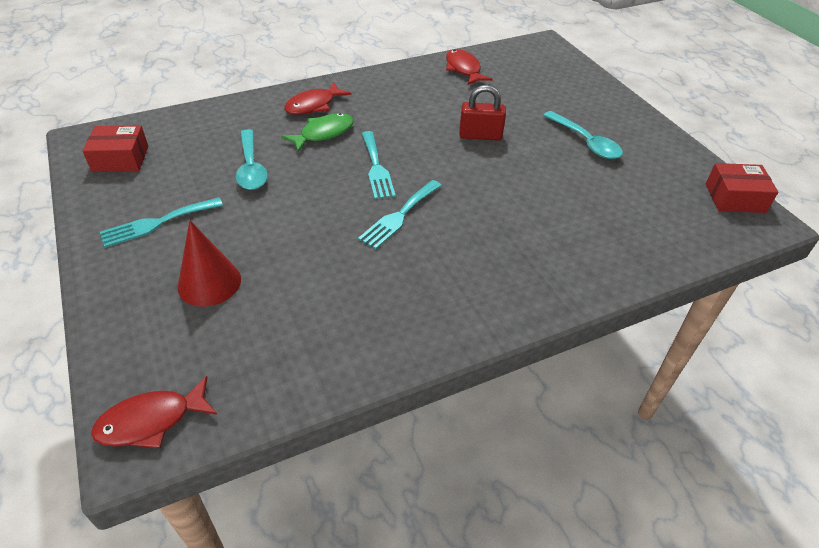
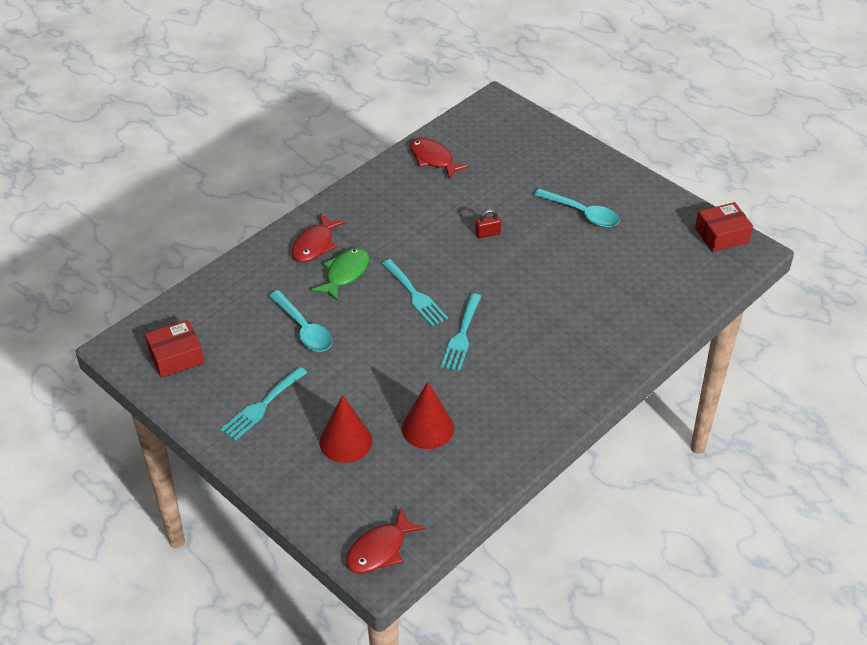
camera: 20 degrees left, 0 degrees up
red padlock [459,85,506,141] -> red padlock [475,209,501,239], size x0.60
none -> red cone [402,382,454,449]

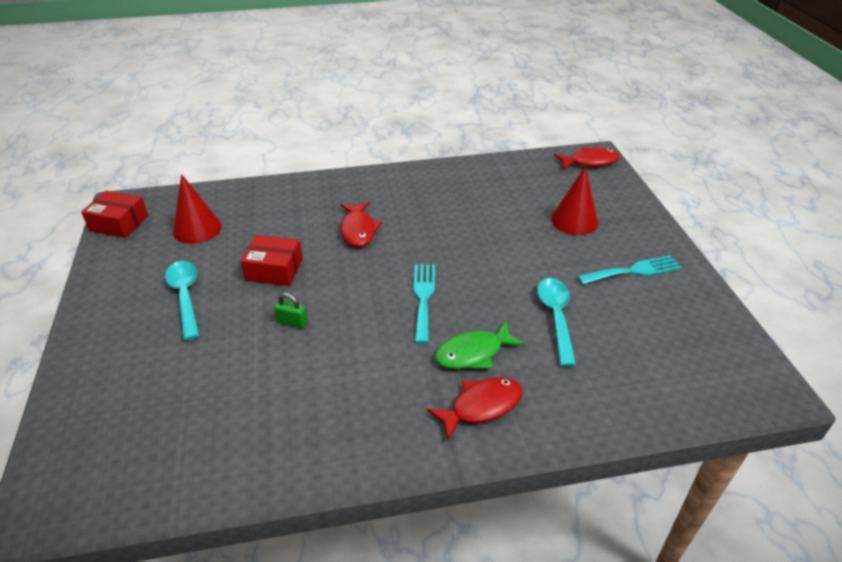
camera: 145 degrees left, 5 degrees down
red box [145,320,204,378] -> red box moved to [240,235,303,286]
red cone [402,382,454,449] -> red cone moved to [173,174,222,244]
red fish [410,138,469,179] -> red fish moved to [340,201,382,247]
turquoise fork [440,293,482,372] -> none
red padlock [475,209,501,239] -> green padlock [274,293,308,329]

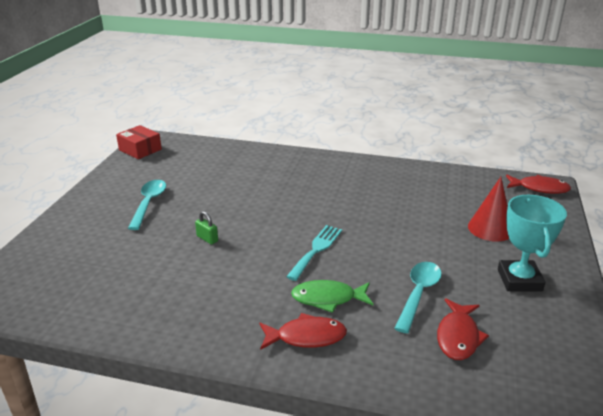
camera: 25 degrees right, 10 degrees down
red cone [173,174,222,244] -> none
red box [240,235,303,286] -> none
red fish [340,201,382,247] -> red fish moved to [437,298,489,360]
turquoise fork [577,255,682,285] -> turquoise trophy [498,195,567,292]

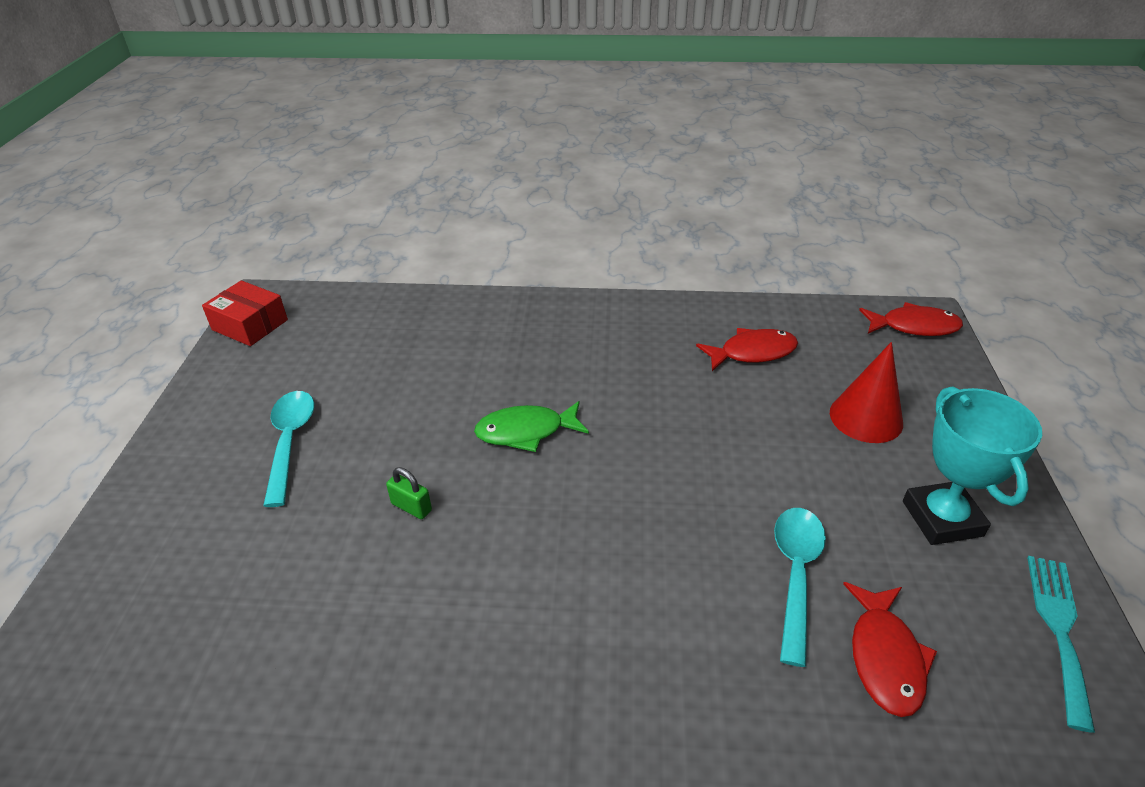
camera: 10 degrees left, 10 degrees up
red fish [259,313,347,350] -> red fish moved to [696,328,798,371]
turquoise fork [286,225,342,281] -> turquoise fork moved to [1027,556,1095,733]
green fish [291,280,373,313] -> green fish moved to [474,401,589,452]

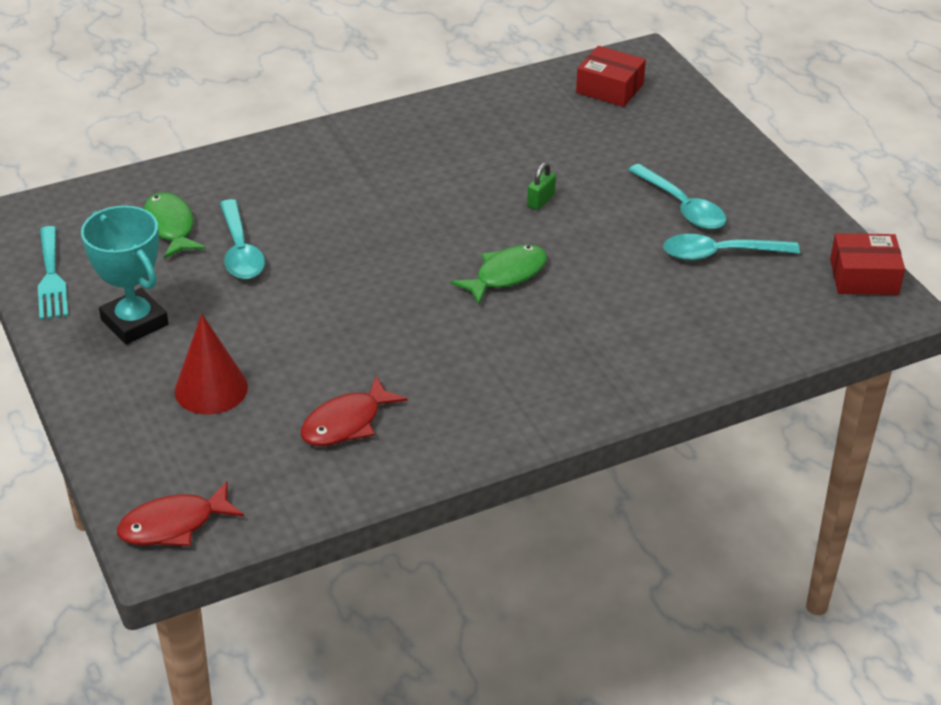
camera: 150 degrees right, 0 degrees up
green padlock [386,467,432,519] -> green padlock turned 60 degrees counterclockwise [527,162,556,210]
red fish [843,582,937,717] -> green fish [144,192,206,259]
none -> red box [576,46,646,107]
none -> turquoise spoon [663,234,800,260]

